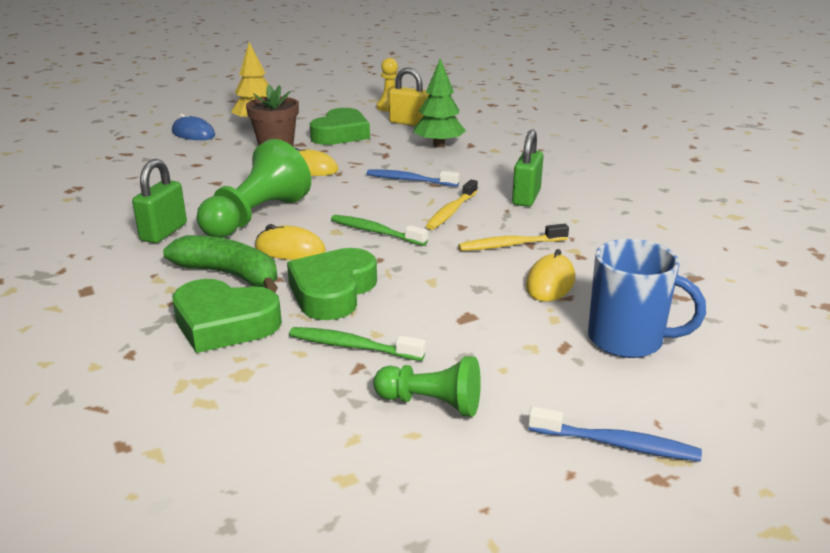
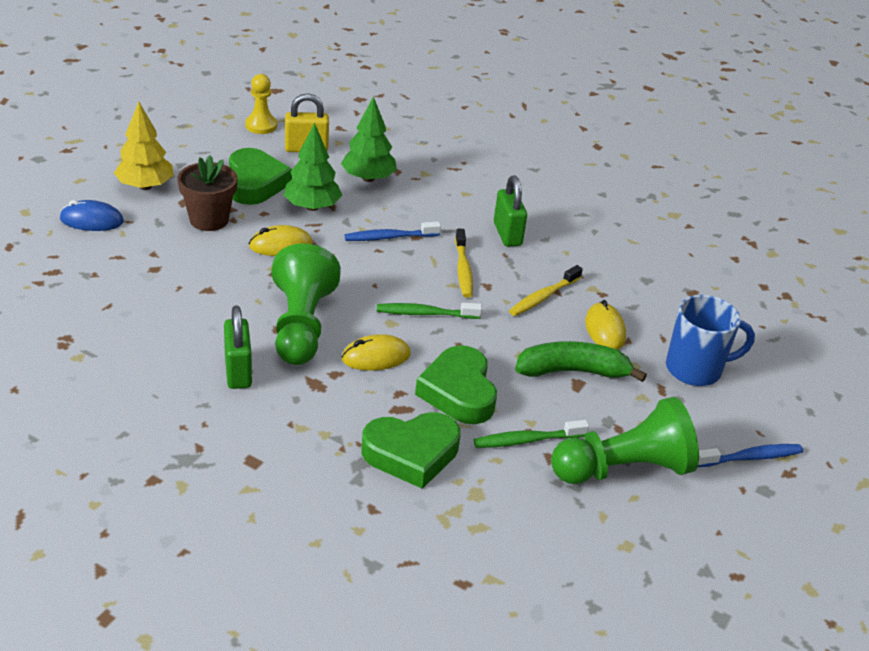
camera: 35 degrees left, 10 degrees up
green banana [163,235,278,293] -> green banana moved to [515,341,647,382]
green pawn [373,356,481,417] -> green pawn [551,397,699,484], size x1.74
none -> green tree [283,123,342,211]

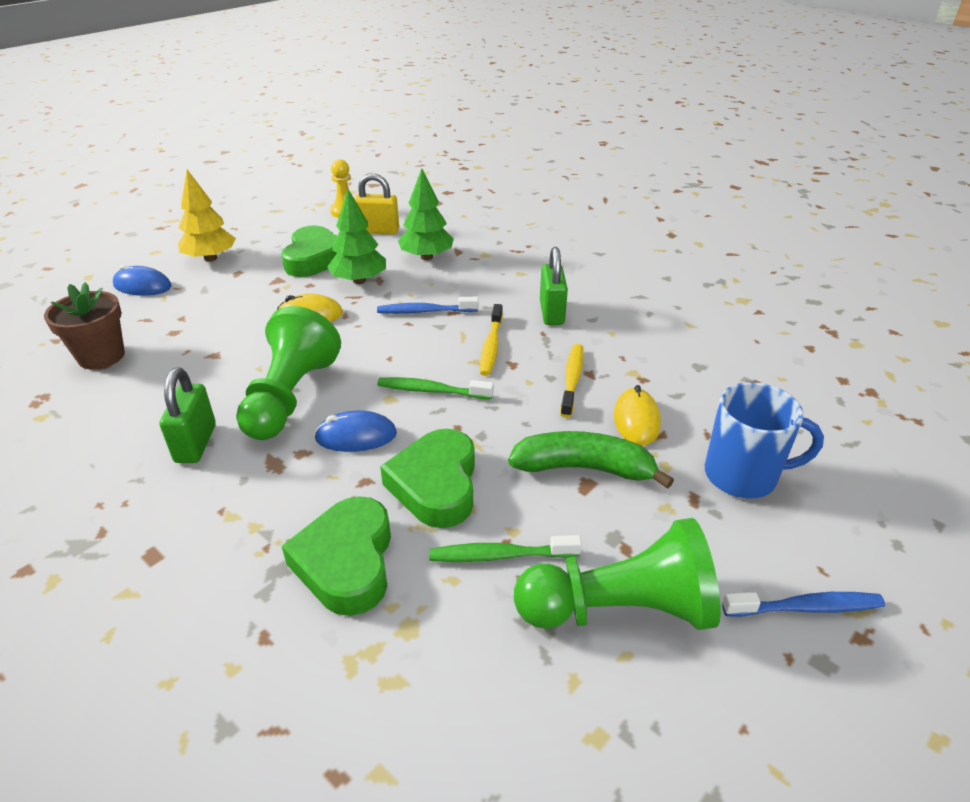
camera: 15 degrees right, 0 degrees up
brown flower pot [177,155,238,231] -> brown flower pot moved to [44,282,125,370]
yellow mouse [341,334,411,371] -> blue mouse [314,411,397,452]
green heart [362,412,461,489] -> green heart turned 90 degrees clockwise [282,496,391,616]
yellow toothbrush [509,265,583,316] -> yellow toothbrush turned 135 degrees clockwise [560,344,584,418]

